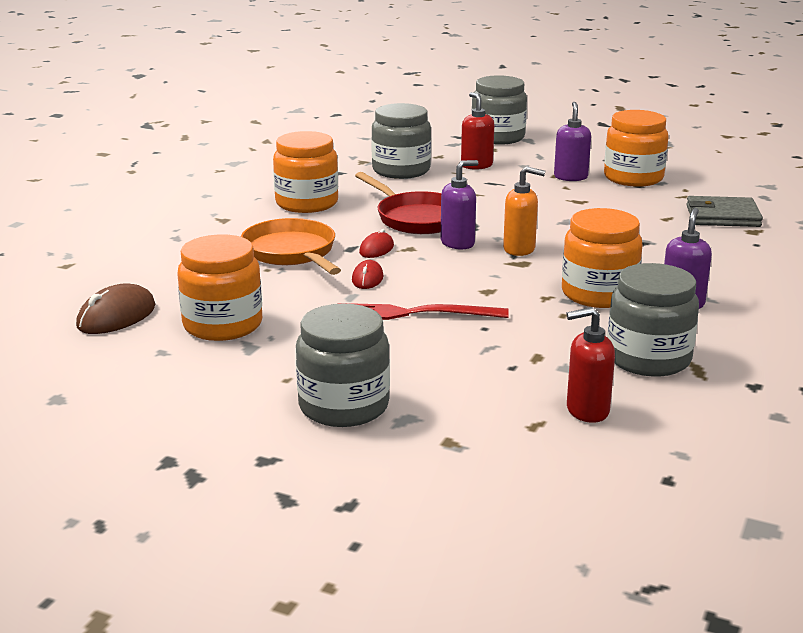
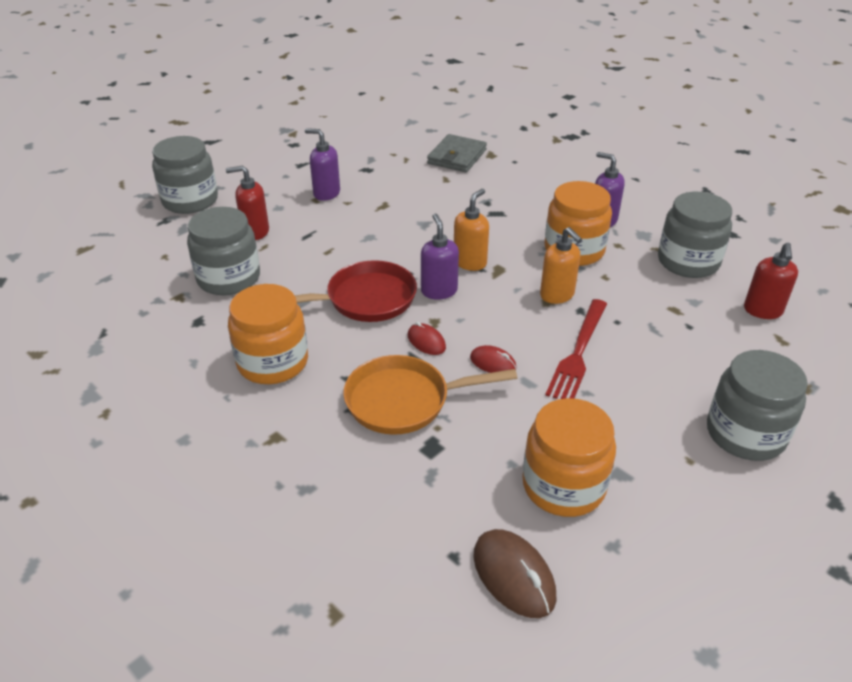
camera: 70 degrees left, 15 degrees up
orange jar [604,110,668,187] -> none
none -> orange soap dispenser [540,227,582,304]

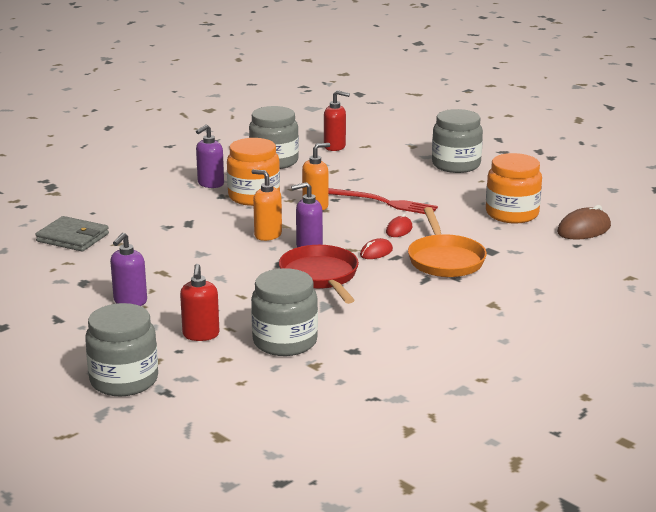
camera: 90 degrees left, 15 degrees down
orange jar [228,284,308,384] -> none

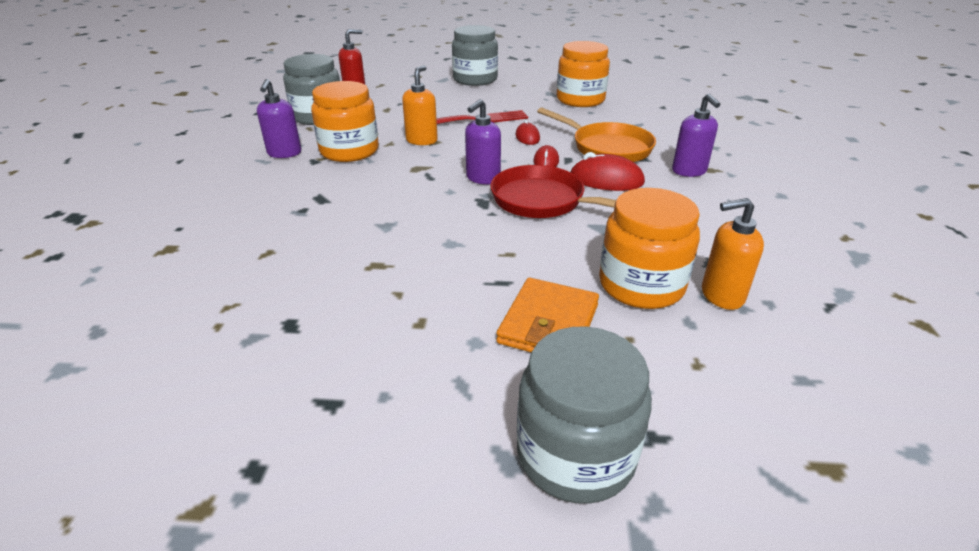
camera: 40 degrees left, 10 degrees up
grey wallet [36,216,109,251] -> none
purple soap dispenser [110,233,147,306] -> purple soap dispenser moved to [672,94,720,177]
red soap dispenser [180,264,220,341] -> orange wallet [496,278,599,352]
grey jar [251,268,318,356] -> orange jar [599,188,700,309]
orange soap dispenser [252,169,282,241] -> orange soap dispenser moved to [702,198,764,310]
brown mouse [557,205,611,240] -> none
none -> red mouse [570,152,645,191]

